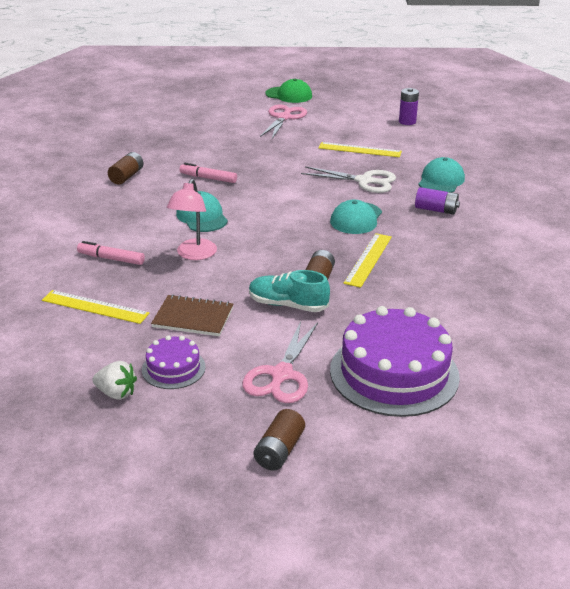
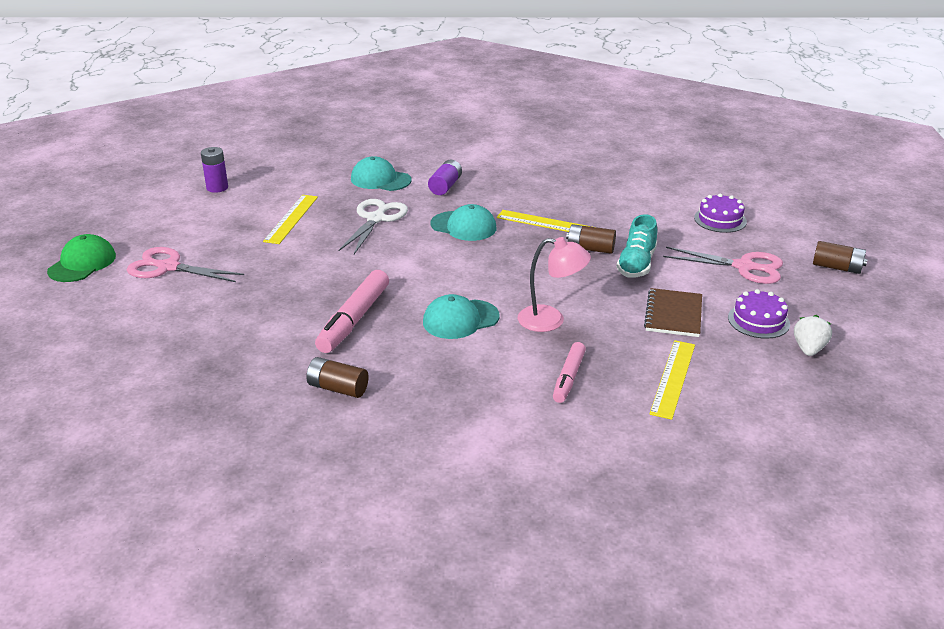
camera: 90 degrees left, 0 degrees up
pink marker [179,163,237,183] -> pink marker [315,270,389,353], size x1.60
purple cake [330,306,460,417] -> purple cake [694,194,747,233], size x0.50

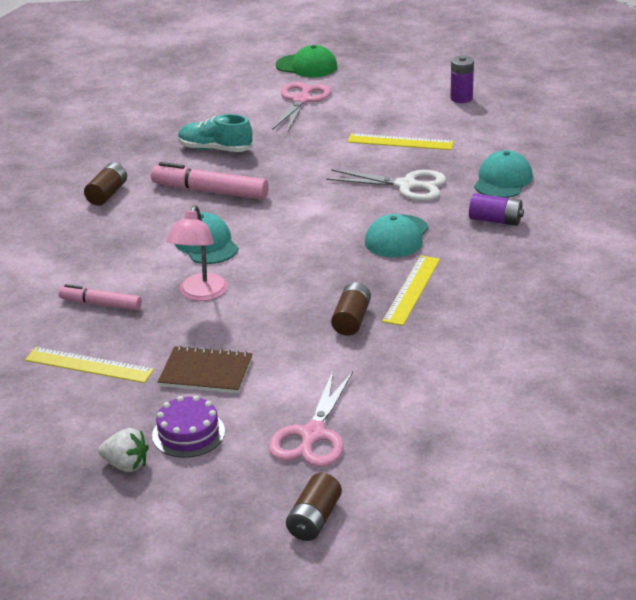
camera: 90 degrees right, 0 degrees up
turquoise shoe [616,214,657,278] -> turquoise shoe moved to [178,114,253,152]
purple cake [694,194,747,233] -> none

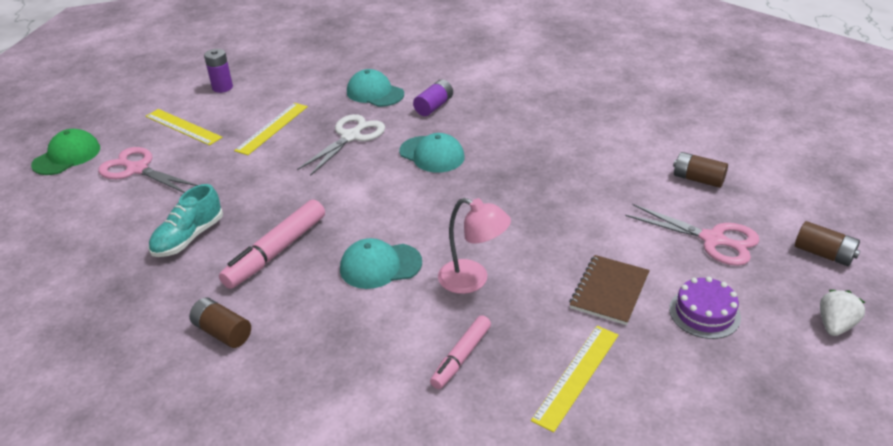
camera: 75 degrees left, 5 degrees up
white strawberry [98,428,149,472] -> white strawberry moved to [820,290,865,336]
brown battery [331,282,371,336] -> brown battery moved to [673,152,728,188]
yellow ruler [382,256,440,326] -> yellow ruler moved to [146,109,223,145]

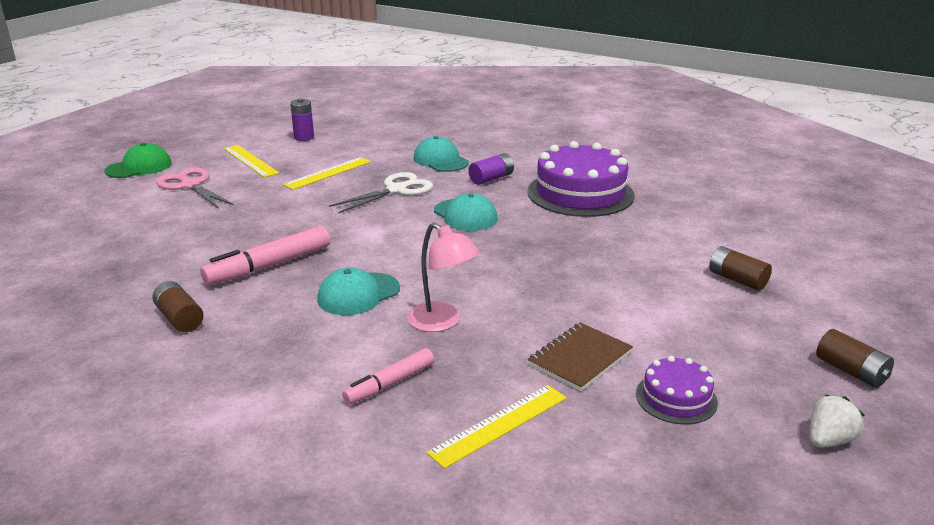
camera: 15 degrees right, 10 degrees down
turquoise shoe [148,184,223,257] -> none
turquoise cap [340,238,422,289] -> turquoise cap turned 45 degrees counterclockwise [317,267,400,315]
pink scissors [625,204,760,266] -> none
none -> purple cake [527,141,635,217]

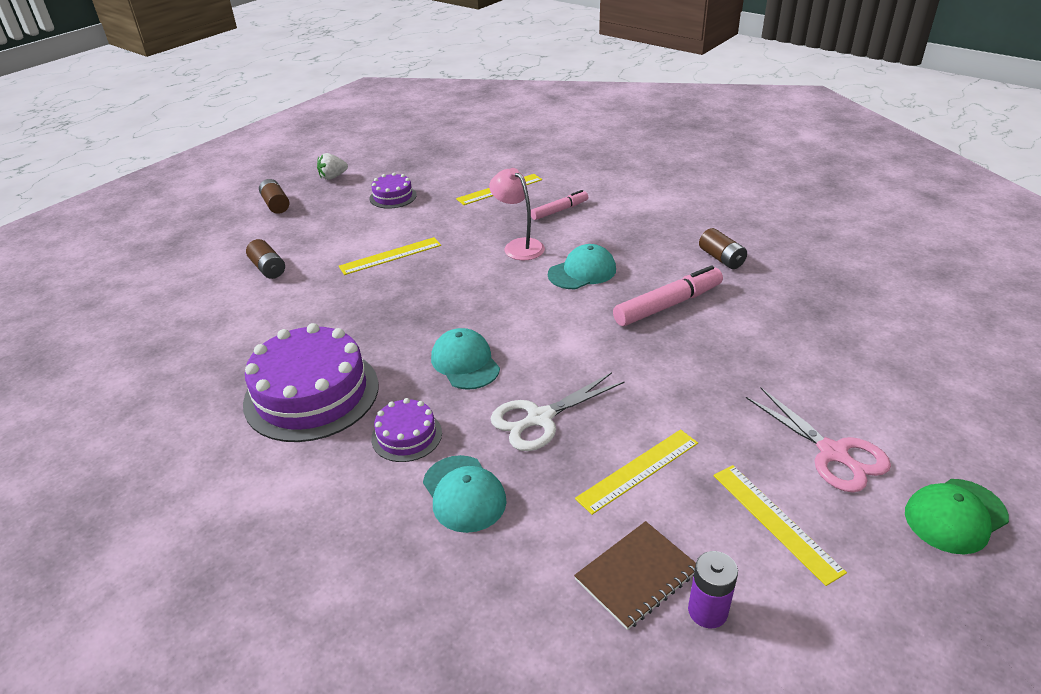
camera: 170 degrees left, 10 degrees up
purple battery [468,153,514,185] -> purple cake [371,398,442,462]
brown notebook [527,323,633,391] -> brown notebook moved to [574,521,696,630]
none -> yellow ruler [339,237,441,275]

